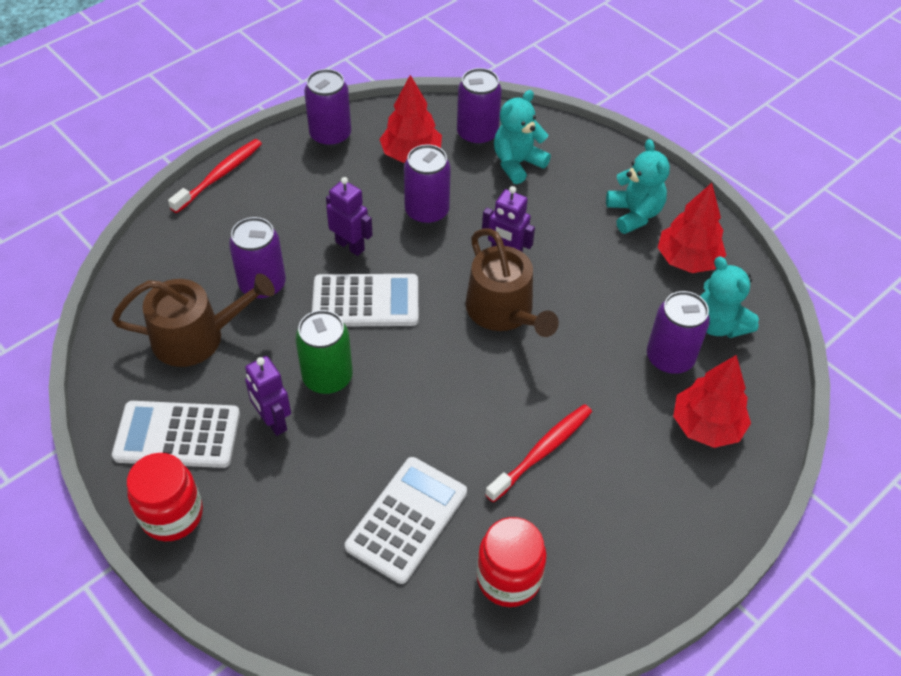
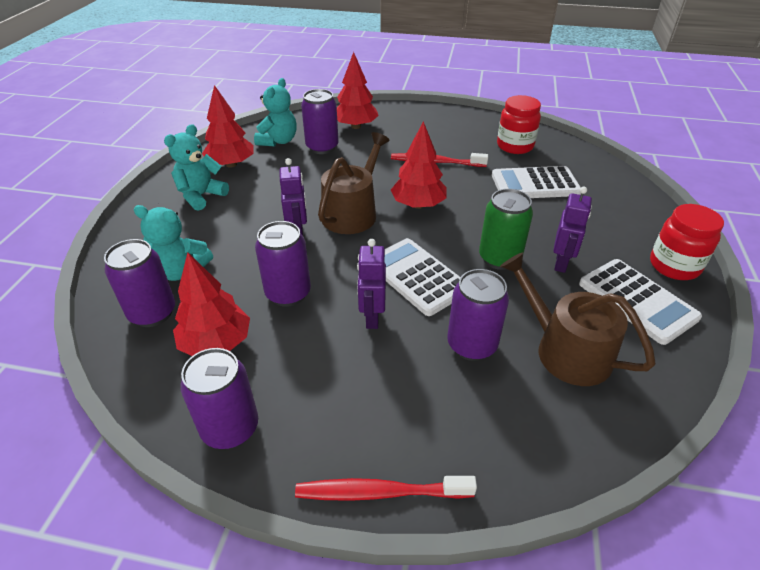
camera: 125 degrees left, 10 degrees down
none -> red tree [391,121,447,209]

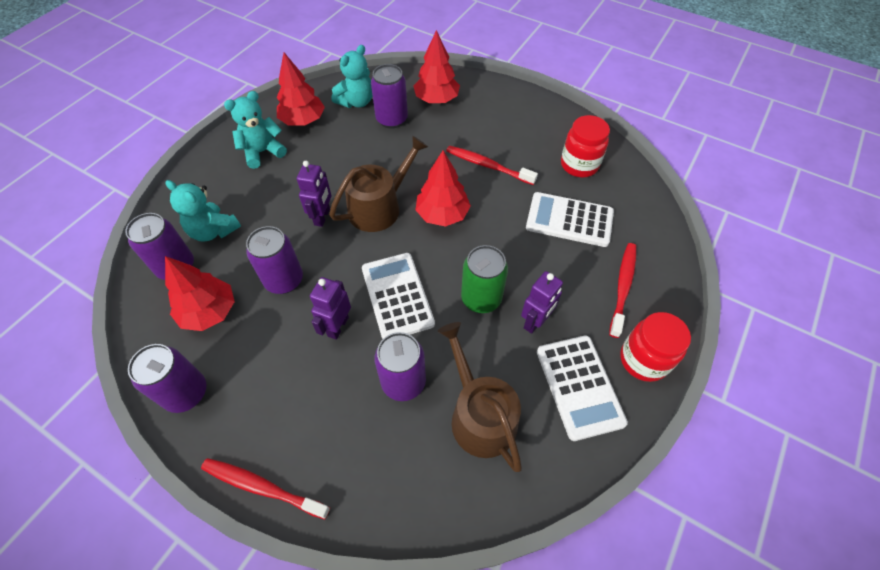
camera: 20 degrees right, 15 degrees up
none -> red toothbrush [609,243,636,338]

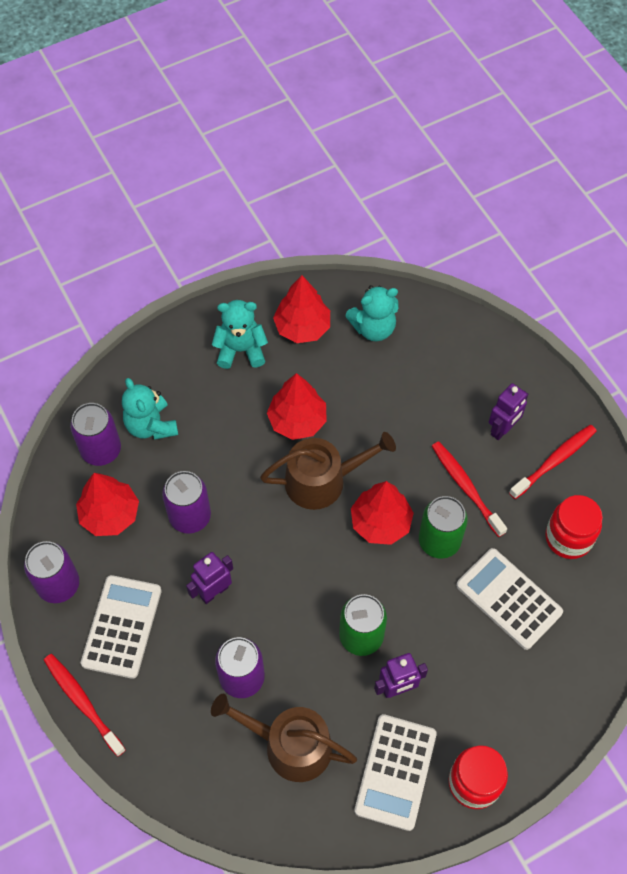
camera: 30 degrees right, 5 degrees up
purple robot [297,161,331,227] -> purple robot moved to [489,383,528,440]
white calculator [362,253,435,339] -> white calculator moved to [81,575,161,679]
purple can [371,64,408,129] -> none
red tree [413,30,460,103] -> red tree moved to [267,373,327,440]
brown watering can [438,322,522,472] -> brown watering can turned 75 degrees counterclockwise [211,694,357,782]
red toothbrush [609,243,636,338] -> red toothbrush moved to [509,425,597,499]
none -> green can [419,496,468,559]

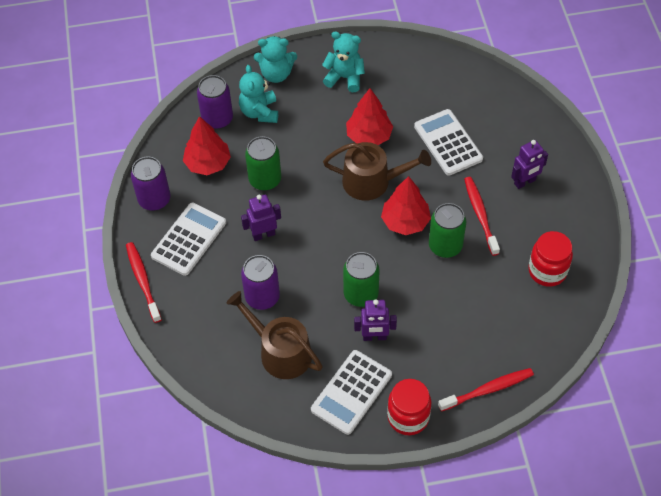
camera: 20 degrees right, 5 degrees down
purple can [162,471,211,534] -> green can [245,136,281,191]
red tree [273,275,330,343] -> none
turquoise teddy bear [345,285,399,341] -> turquoise teddy bear moved to [254,36,297,83]
white calculator [456,548,563,650] -> white calculator moved to [414,109,483,176]
red toothbrush [509,425,597,499] -> red toothbrush moved to [438,368,534,412]

